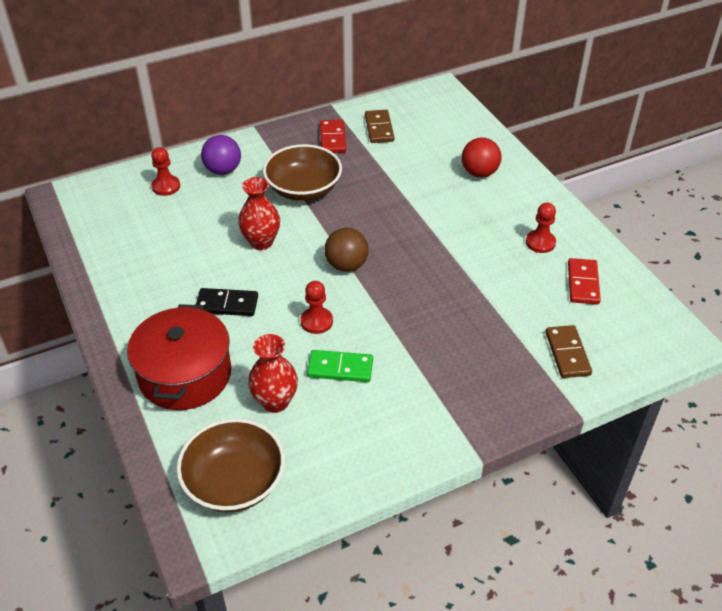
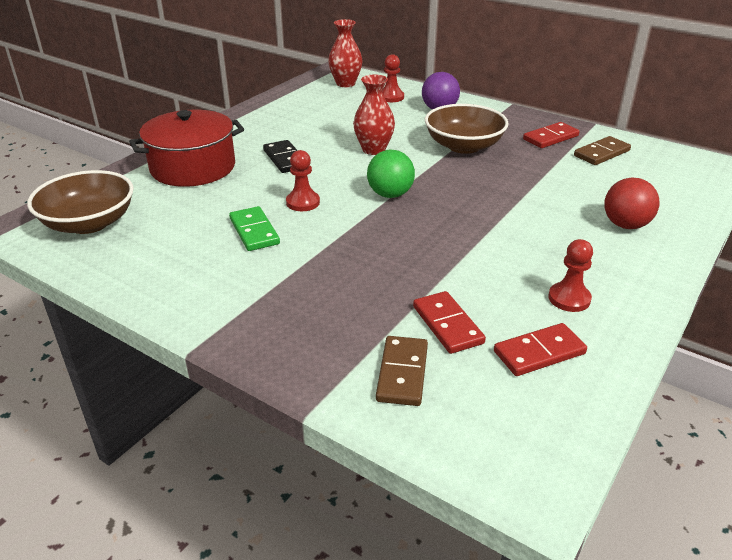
camera: 60 degrees right, 10 degrees down
red vase [248,334,298,413] -> red vase moved to [328,19,363,87]
brown ball [324,228,369,272] -> green ball [367,149,415,198]
brown domino [546,325,592,378] -> brown domino turned 45 degrees counterclockwise [376,336,428,406]
none -> red domino [413,291,486,354]

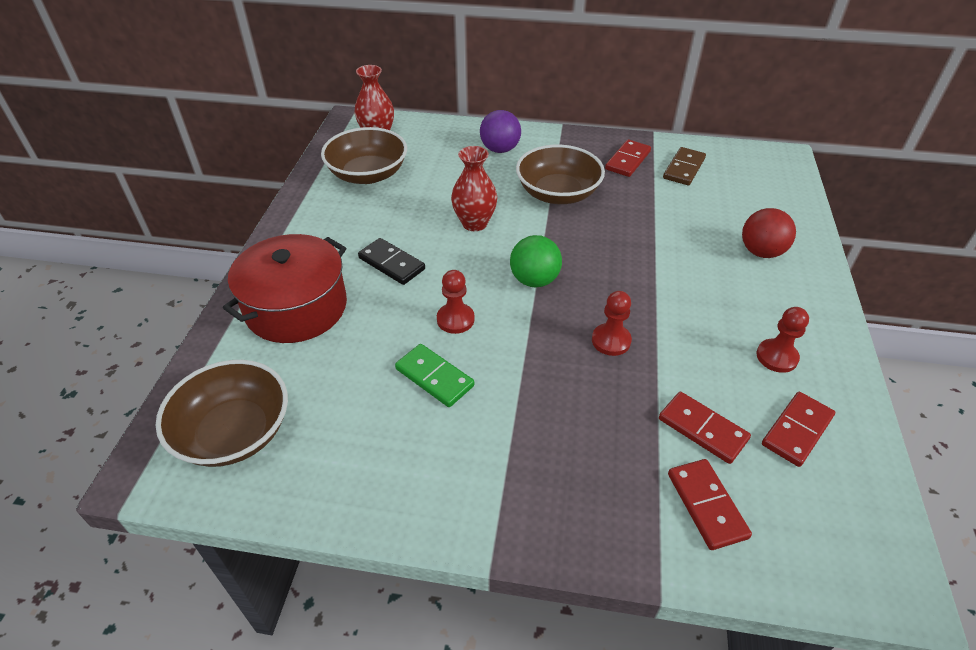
camera: 25 degrees left, 10 degrees up
brown domino [376,336,428,406] -> red domino [668,459,752,550]
red pawn [382,54,404,102] -> red pawn moved to [592,291,632,356]
none -> brown bowl [321,127,407,184]

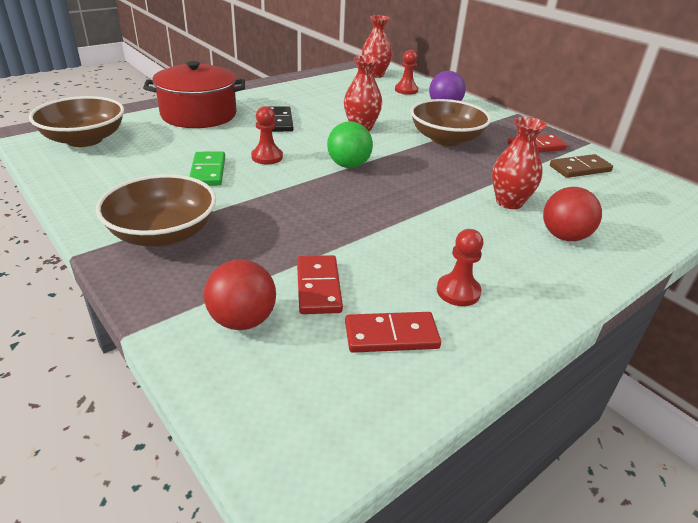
camera: 40 degrees right, 10 degrees down
brown bowl [321,127,407,184] -> brown bowl moved to [96,174,216,247]
red pawn [592,291,632,356] -> red pawn moved to [395,50,418,95]
red domino [668,459,752,550] -> red ball [204,259,276,330]
none -> red vase [492,117,547,209]

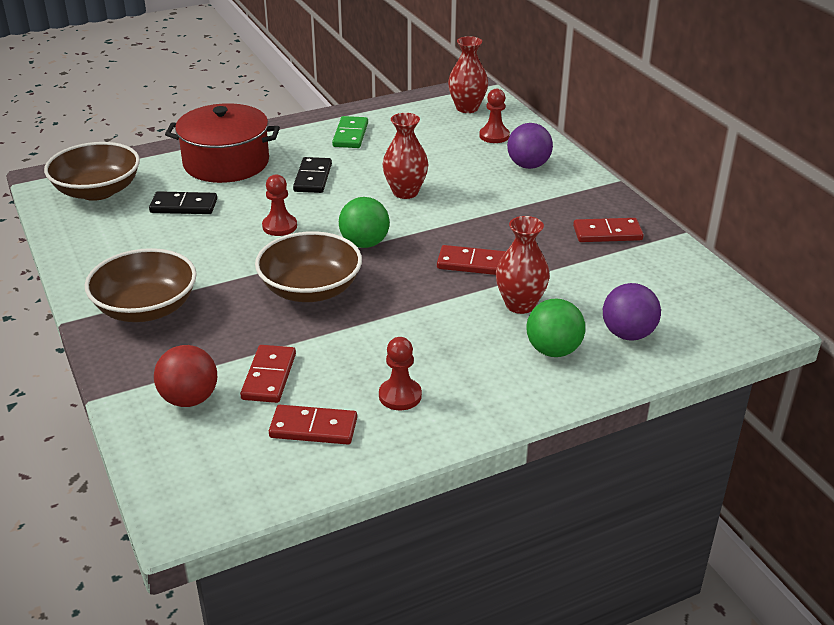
camera: 15 degrees right, 0 degrees up
green domino [189,152,225,186] -> green domino moved to [332,116,368,148]
brown bowl [410,99,491,146] -> brown bowl moved to [255,231,362,302]
red ball [543,187,602,241] -> green ball [526,299,585,357]
brown domino [550,154,613,178] -> none
none -> black domino [149,191,217,214]
none -> red domino [437,245,506,275]
none -> purple ball [603,283,661,340]

